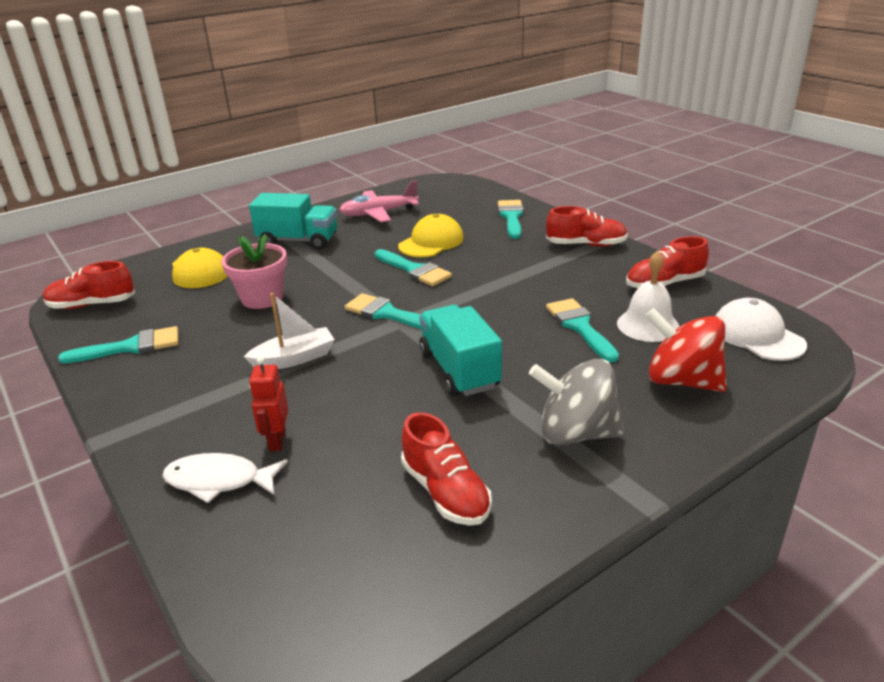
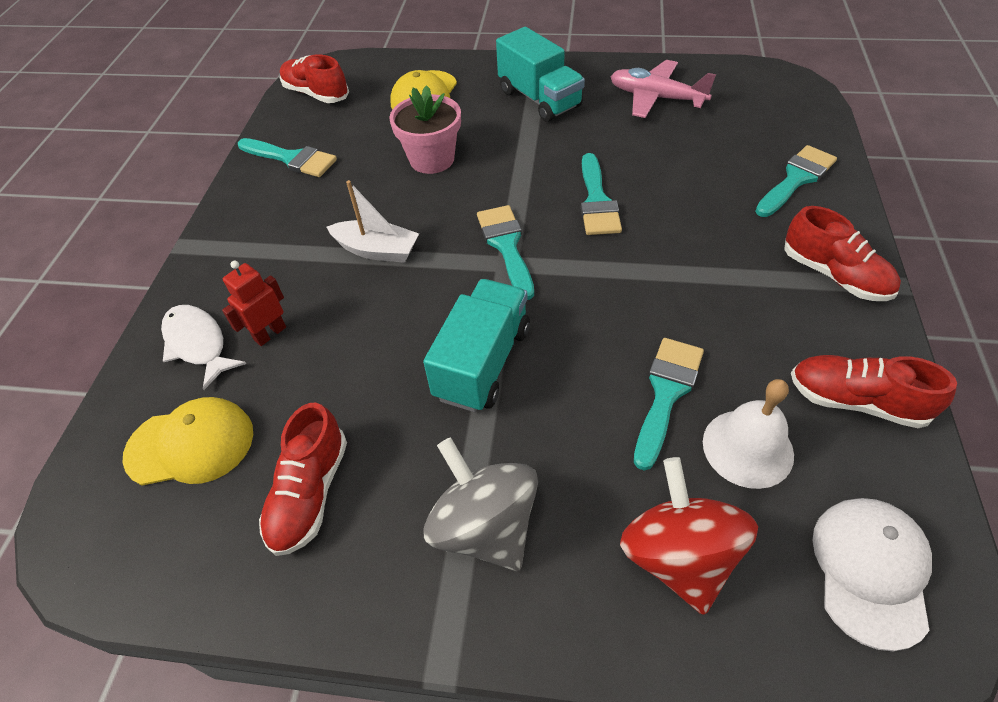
camera: 45 degrees right, 20 degrees up
yellow cap [398,214,464,257] -> yellow cap moved to [123,397,253,486]

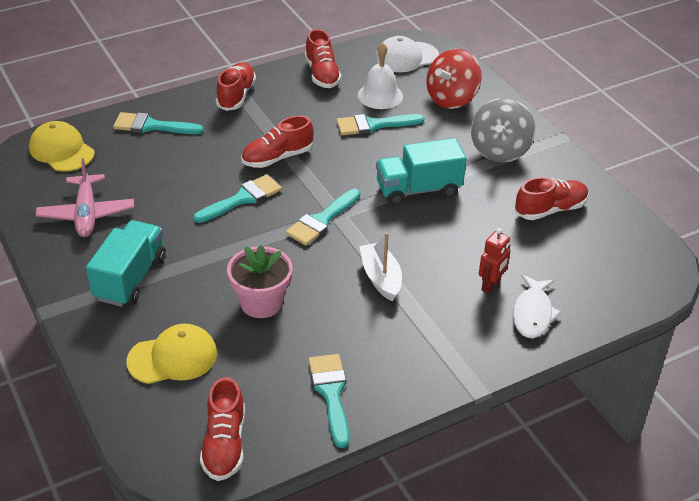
camera: 130 degrees left, 10 degrees down
yellow cap [123,397,253,486] -> yellow cap moved to [29,121,95,172]
red robot [222,261,286,346] -> red robot turned 60 degrees counterclockwise [479,228,510,294]
none -> red shoe [241,115,314,168]

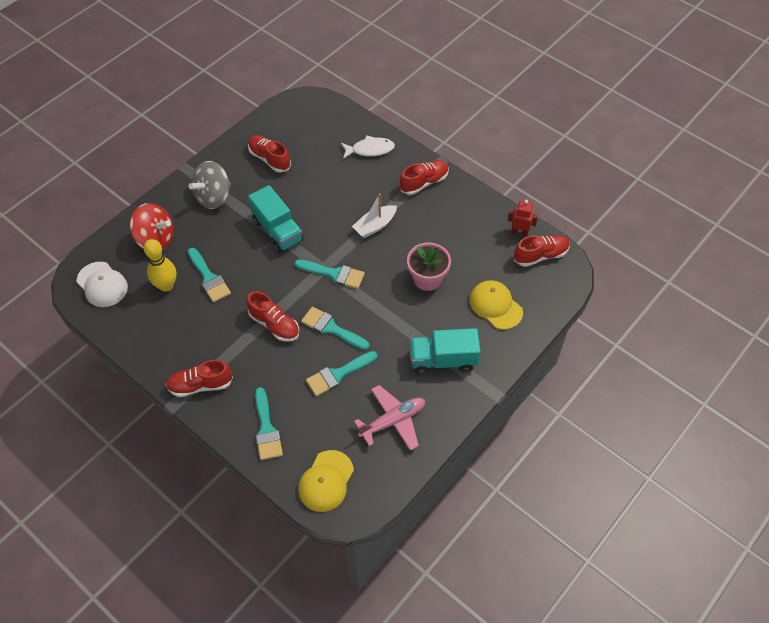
camera: 110 degrees left, 15 degrees up
red shoe [305,29,342,88] -> red shoe moved to [400,160,449,195]
turquoise brush [308,354,349,448] -> turquoise brush moved to [306,351,378,396]
white bell [358,43,403,109] -> yellow bowling pin [144,239,177,292]
grey spinning top [471,98,535,163] -> grey spinning top turned 135 degrees clockwise [189,161,231,209]
red robot [479,228,510,294] -> red robot moved to [508,200,538,236]

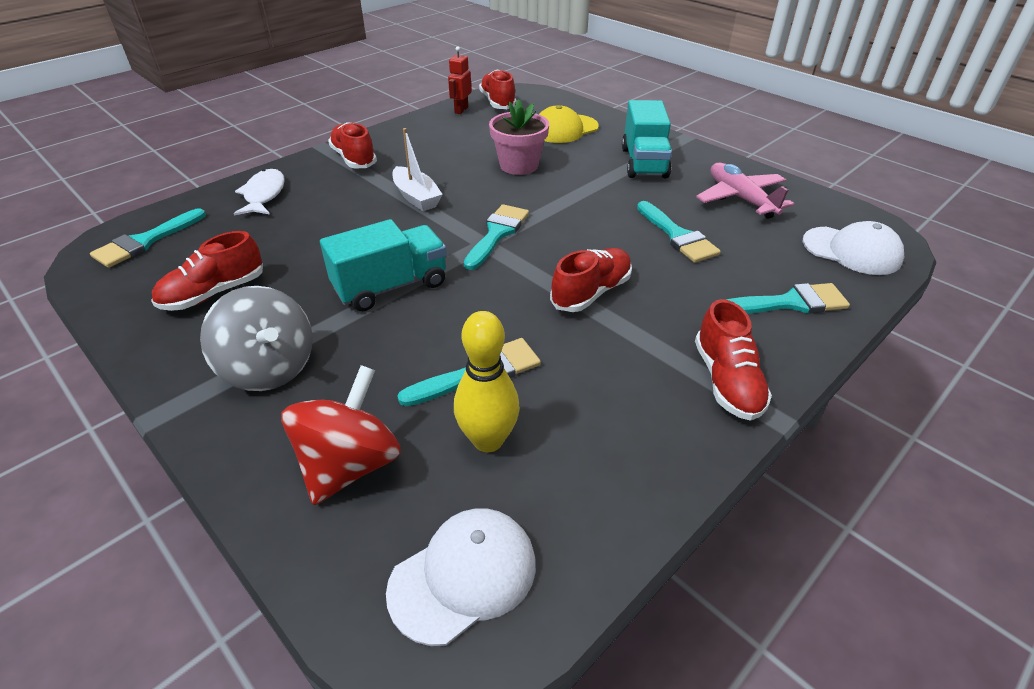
camera: 85 degrees left, 15 degrees down
yellow cap [298,450,354,512] -> white cap [802,221,904,275]
turquoise brush [301,307,370,350] -> turquoise brush moved to [90,208,206,268]

